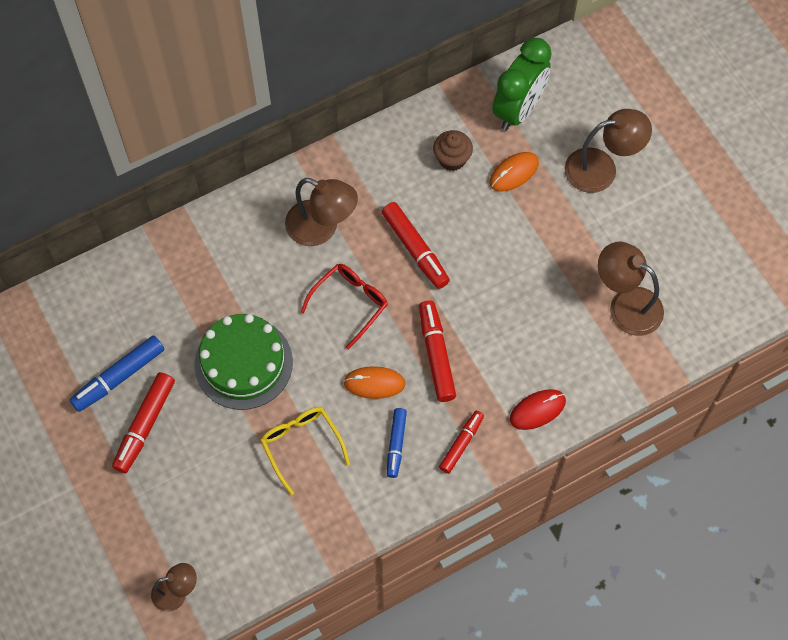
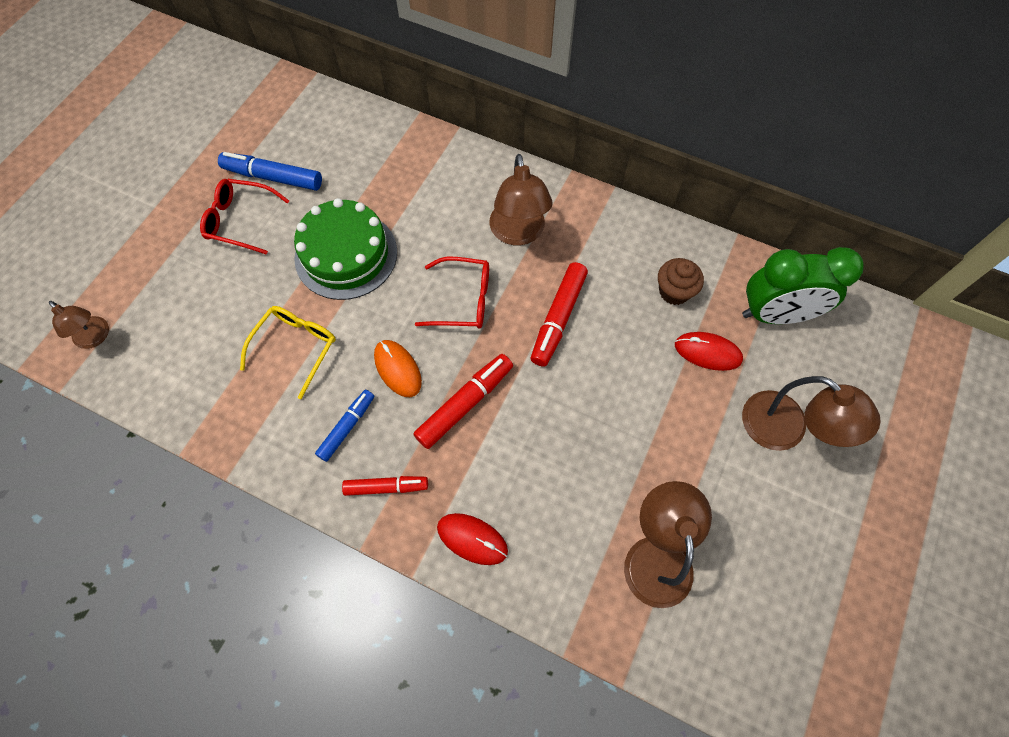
camera: 55 degrees right, 0 degrees up
red marker [112,372,175,473] -> red glasses [200,179,289,255]
blue marker [387,408,407,478] -> blue marker turned 150 degrees clockwise [315,390,374,462]
orange mouse [490,152,539,192] -> red mouse [675,332,743,371]

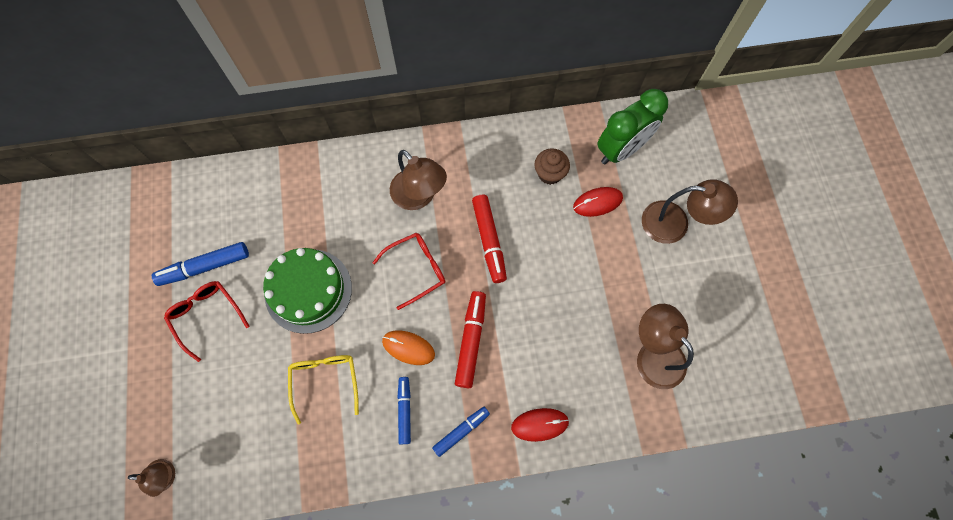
camera: 35 degrees left, 5 degrees up
red glasses [200,179,289,255] -> red glasses turned 75 degrees clockwise [164,281,250,362]
red marker [342,476,428,496] -> blue marker [432,407,490,457]

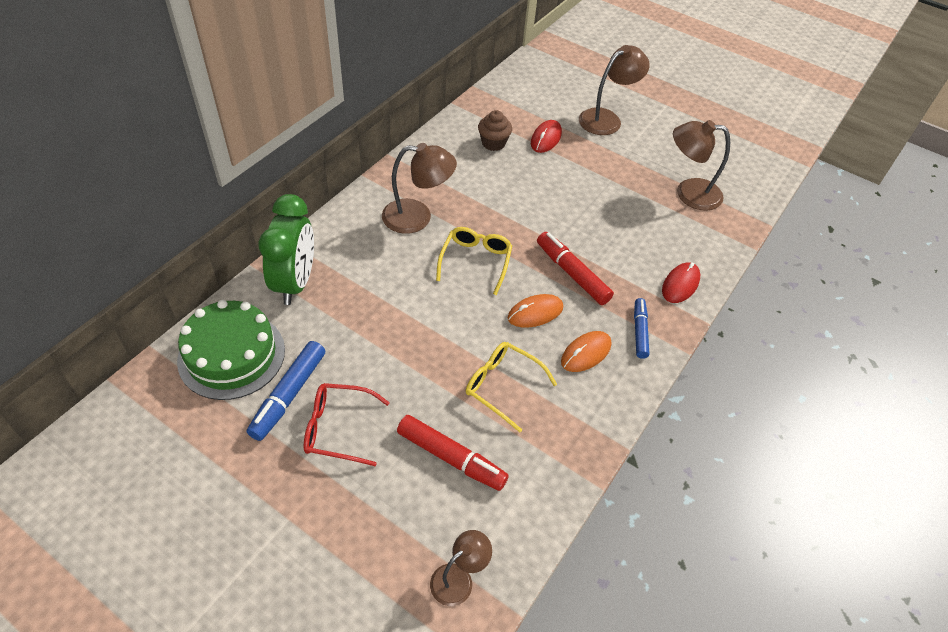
camera: 50 degrees left, 20 degrees down
green cake [263,248,352,334] -> green cake moved to [177,300,285,400]
red glasses [372,233,445,310] -> yellow glasses [436,227,513,295]
blue marker [397,377,411,444] -> orange mouse [561,331,611,372]
red marker [472,194,507,283] -> red marker moved to [397,415,509,491]
green clock [597,89,668,164] -> green clock moved to [258,194,314,305]

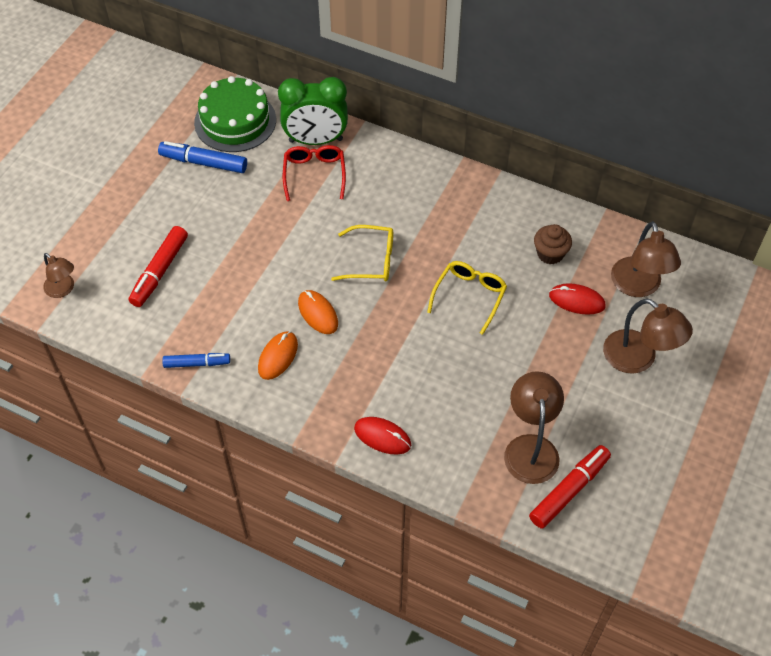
camera: 85 degrees right, 5 degrees up
red glasses [304,383,390,466] -> red glasses moved to [283,145,346,201]
brown lamp [382,143,457,234] -> brown lamp moved to [611,221,681,297]
yellow glasses [466,342,557,432] -> yellow glasses moved to [427,261,507,335]
red marker [537,232,614,305] -> red marker moved to [529,445,611,529]
orange mouse [561,331,611,372] -> orange mouse turned 75 degrees clockwise [258,331,298,380]
blue marker [634,298,649,359] -> blue marker moved to [162,353,230,368]

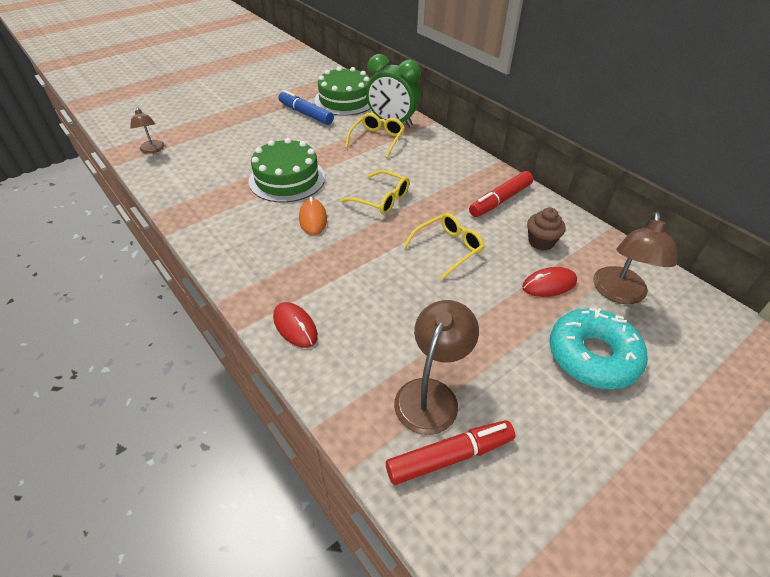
camera: 25 degrees right, 10 degrees down
red marker [128,226,188,307] -> red marker moved to [469,171,533,217]
blue marker [162,353,230,368] -> none
orange mouse [258,331,298,380] -> none
red glasses [283,145,346,201] -> yellow glasses [345,113,405,158]
red mouse [549,283,606,315] -> red mouse turned 60 degrees counterclockwise [522,267,577,297]
brown lamp [603,298,693,374] -> turquoise donut [550,308,648,389]
none -> green cake [249,138,325,203]

